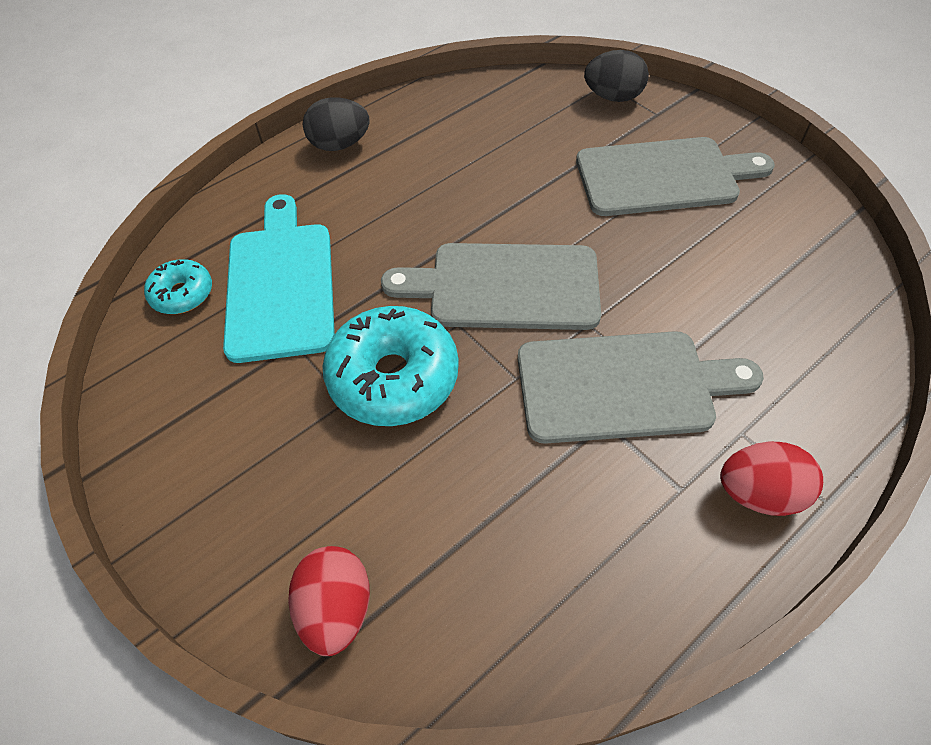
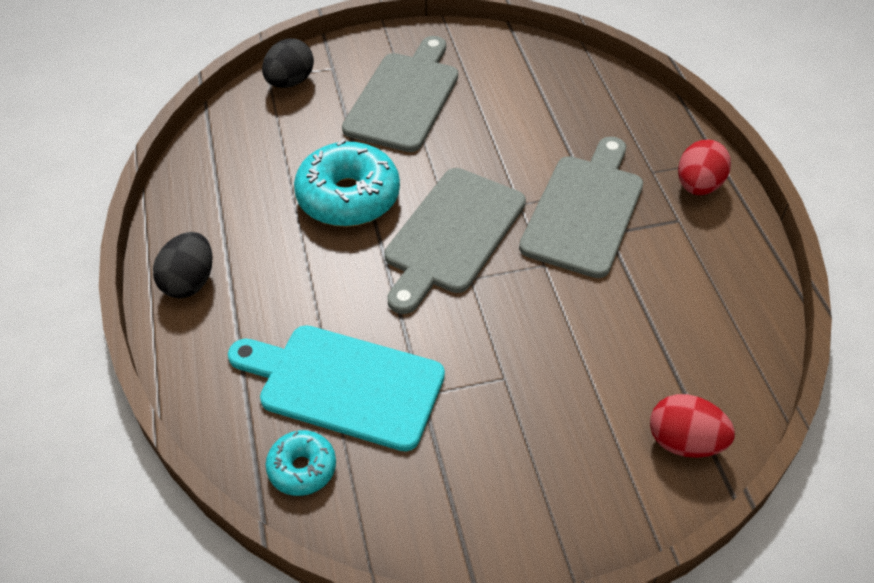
camera: 65 degrees left, 5 degrees down
turquoise donut [322,306,459,426] -> turquoise donut moved to [294,139,400,227]

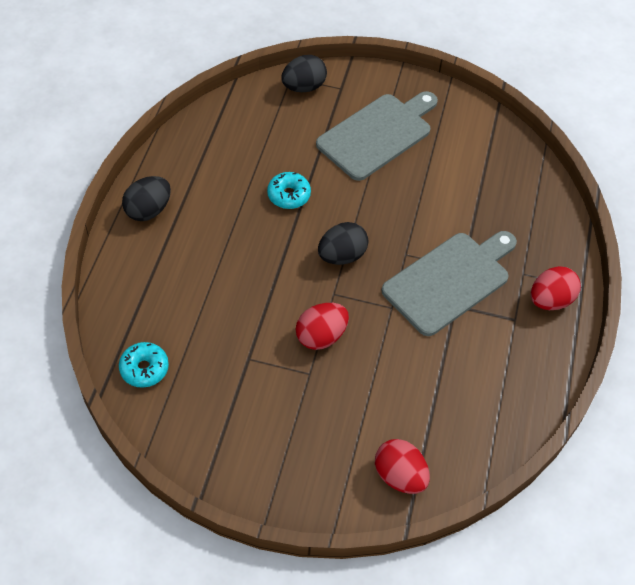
camera: 25 degrees right, 5 degrees up
turquoise cutting board [228,325,445,451] -> none
turquoise donut [294,139,400,227] -> turquoise donut [267,172,311,209], size x0.54
grey cutting board [384,168,526,314] -> black egg [318,222,368,265]
none -> red egg [296,303,349,350]

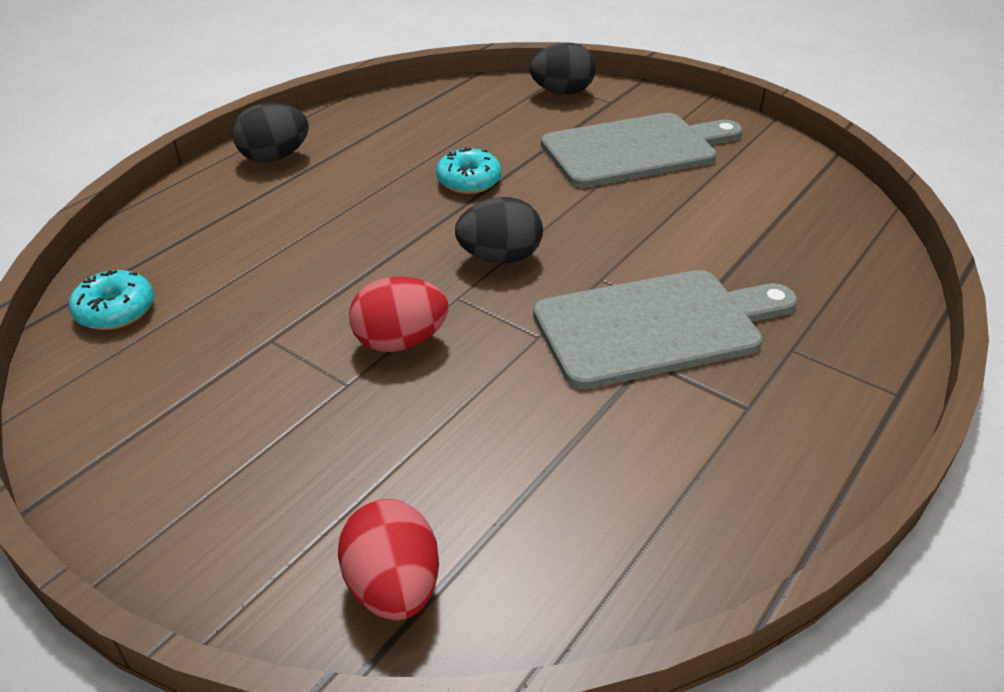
camera: 25 degrees right, 15 degrees down
red egg [531,266,581,310] -> none

